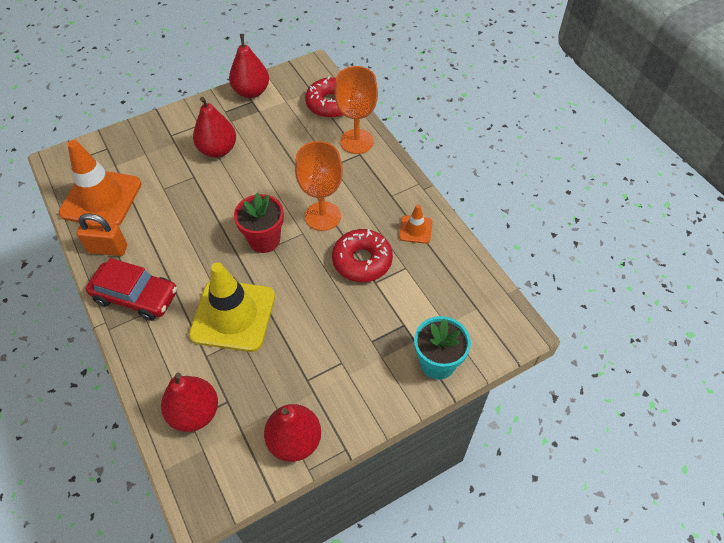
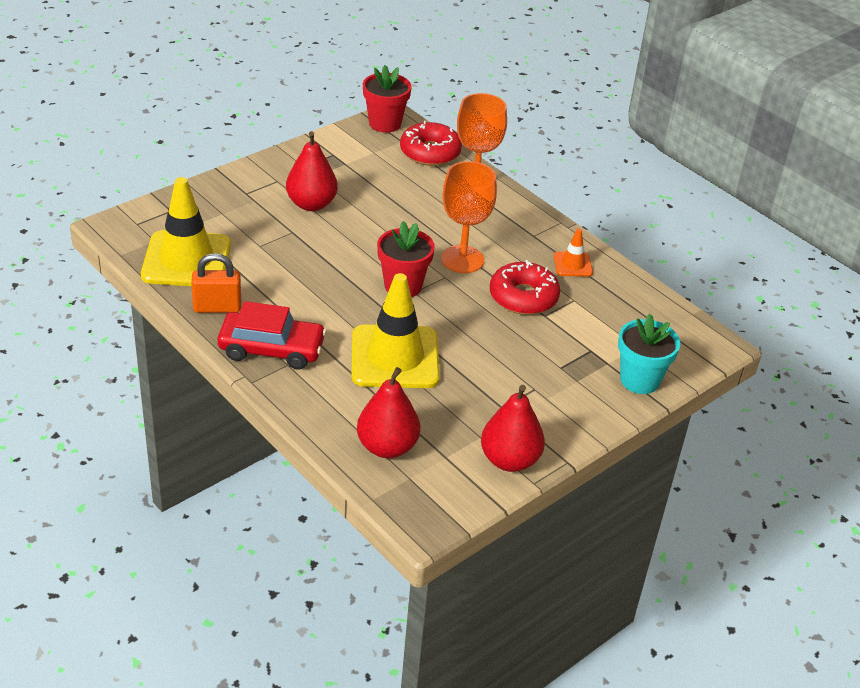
camera: 15 degrees left, 15 degrees down
orange traffic cone [59,140,141,226] -> yellow traffic cone [141,177,231,286]
red pear [229,34,269,98] -> none
none -> red flower pot [363,65,412,133]

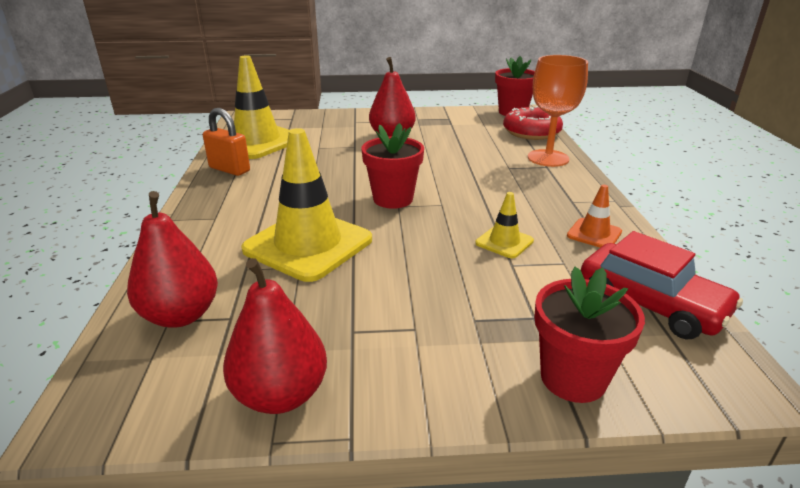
camera: 40 degrees right, 10 degrees down
red car [218,301,327,369] -> red car moved to [581,231,743,339]
orange goblet [441,161,497,273] -> none
red donut [490,260,560,315] -> yellow traffic cone [475,192,534,258]
turquoise flower pot [618,314,680,394] -> red flower pot [534,266,645,403]

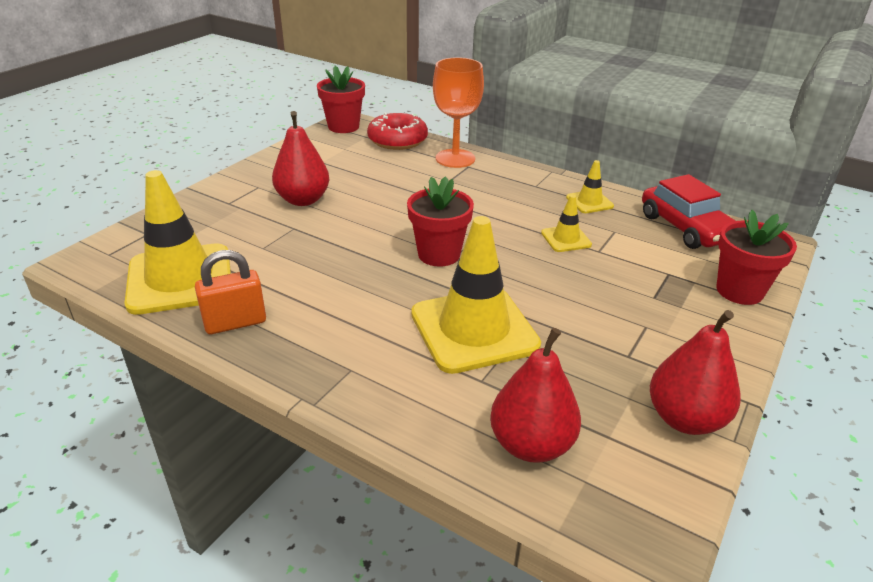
camera: 55 degrees left, 5 degrees up
orange traffic cone [567,185,622,248] -> yellow traffic cone [566,160,614,213]
red car [581,231,743,339] -> red car turned 75 degrees clockwise [642,174,736,249]

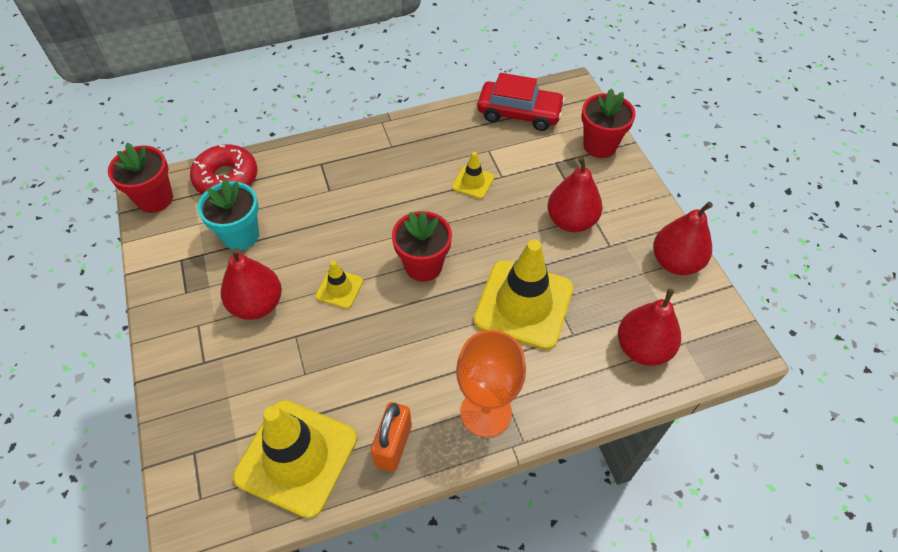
camera: 50 degrees left, 20 degrees up
orange goblet [433,57,484,168] -> orange goblet moved to [456,330,526,437]
yellow traffic cone [566,160,614,213] -> yellow traffic cone moved to [315,260,363,309]
none -> turquoise flower pot [197,179,259,250]
none -> red pear [547,156,603,232]

